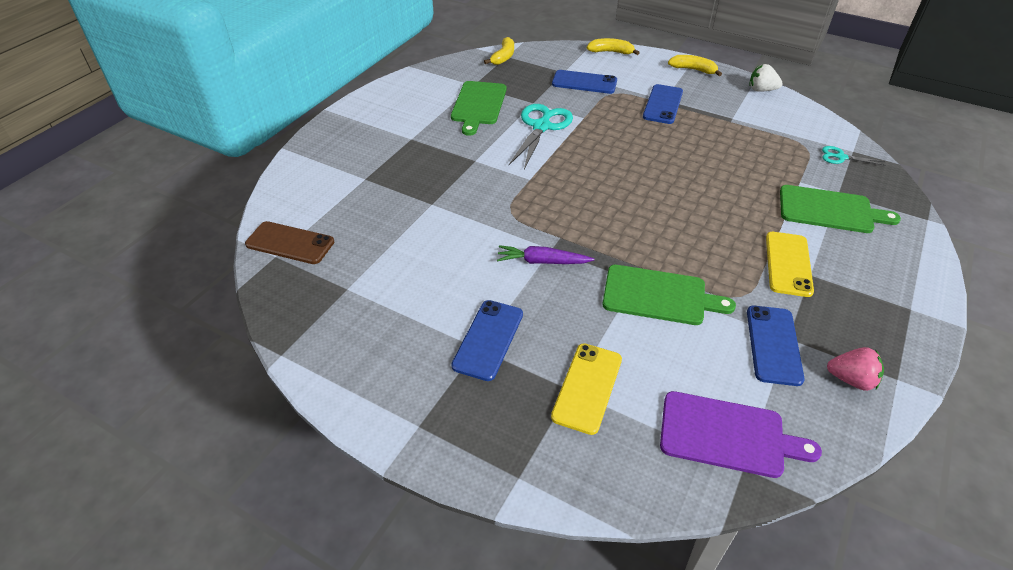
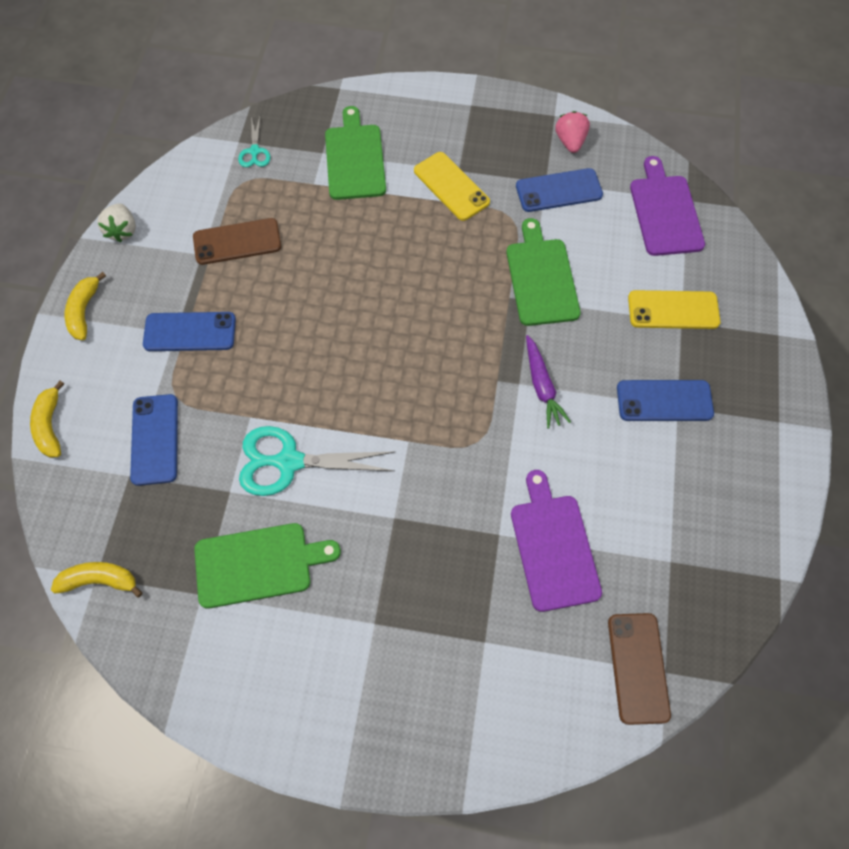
camera: 110 degrees left, 20 degrees up
yellow phone [766,232,814,297] -> yellow phone turned 60 degrees clockwise [414,152,490,221]
none -> brown phone [193,218,281,265]
none -> purple cutting board [511,470,602,612]

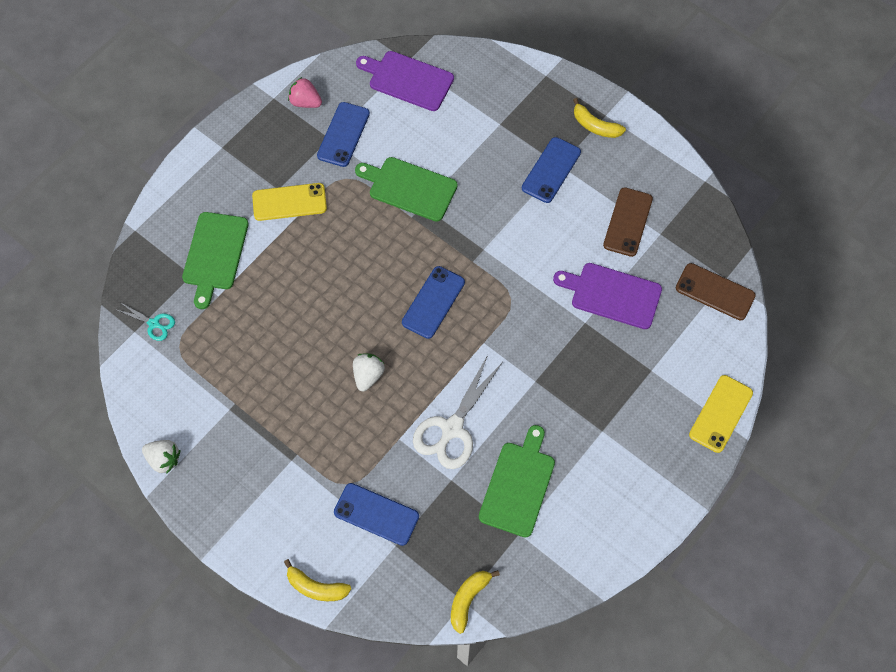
camera: 60 degrees left, 0 degrees up
yellow banana [65,272,106,340] -> yellow banana moved to [573,98,626,138]
blue phone [143,312,236,351] -> blue phone moved to [402,266,465,339]
brown phone [193,218,281,265] -> brown phone moved to [603,187,653,257]
turquoise scissors [239,426,394,496] -> white scissors [413,355,503,469]
green cutting board [325,106,386,200] -> green cutting board turned 105 degrees counterclockwise [182,212,249,309]
purple carrot [526,335,571,428] -> none
yellow phone [628,290,721,329] -> yellow phone moved to [689,375,753,453]
none -> white strawberry [353,353,385,391]

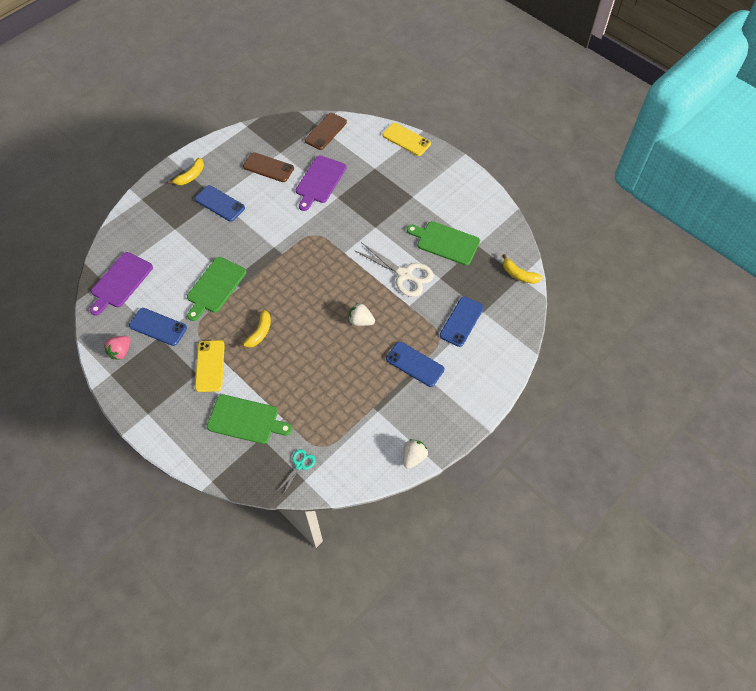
camera: 85 degrees left, 5 degrees down
yellow banana [284,559,351,601] -> yellow banana moved to [238,310,271,348]
blue phone [402,266,465,339] -> blue phone moved to [386,342,444,387]

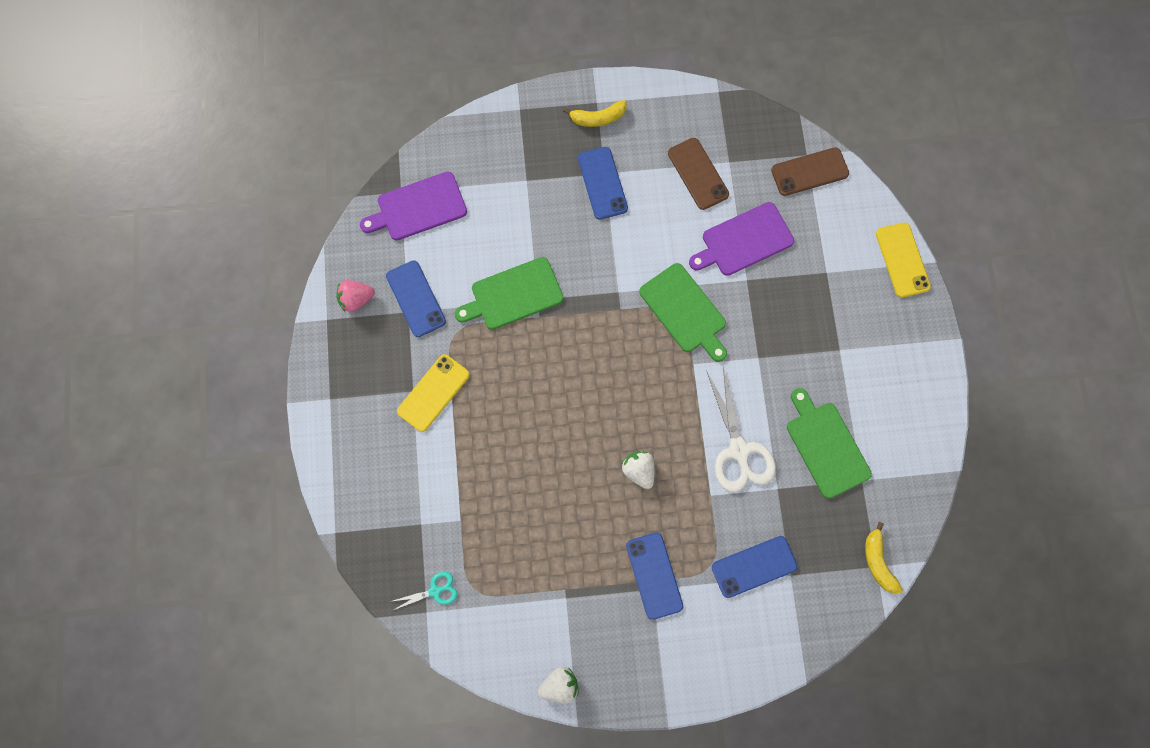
camera: 40 degrees right, 15 degrees up
green cutting board [207,394,292,444] -> green cutting board moved to [639,263,727,362]
yellow banana [238,310,271,348] -> none

